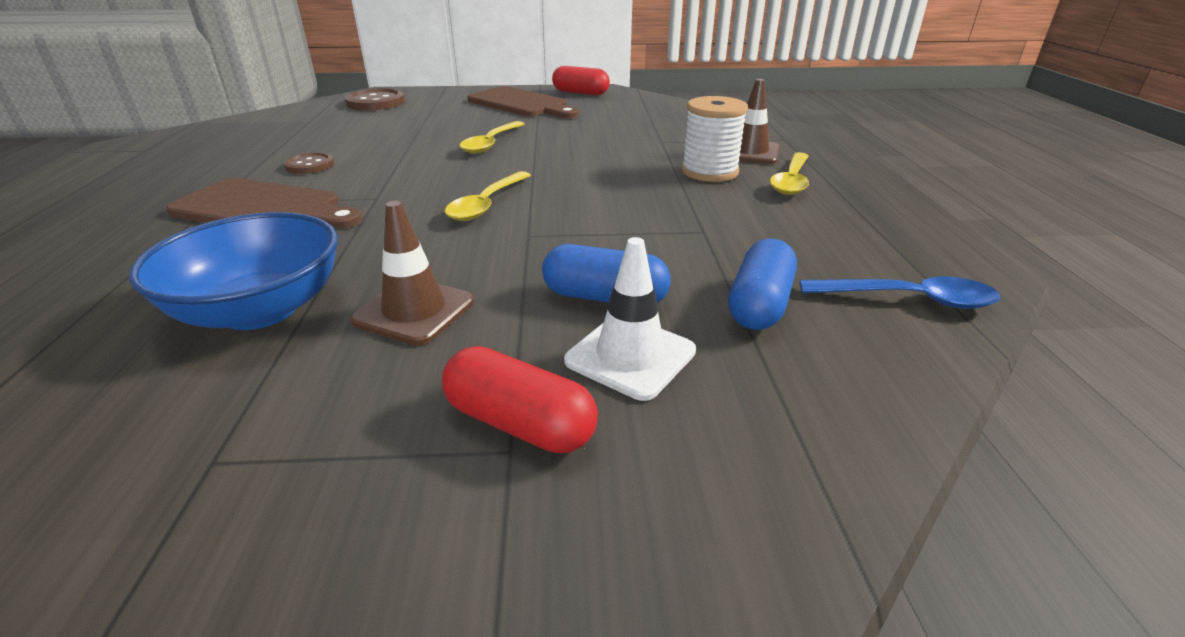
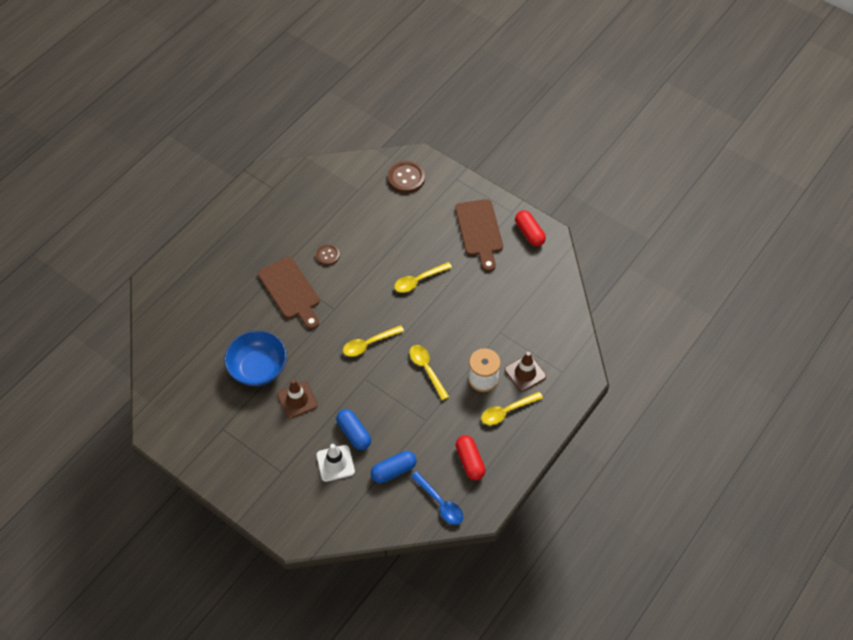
camera: 40 degrees right, 25 degrees up
red capsule [442,346,598,453] -> red capsule moved to [455,435,485,480]
none -> yellow spoon [409,345,449,400]

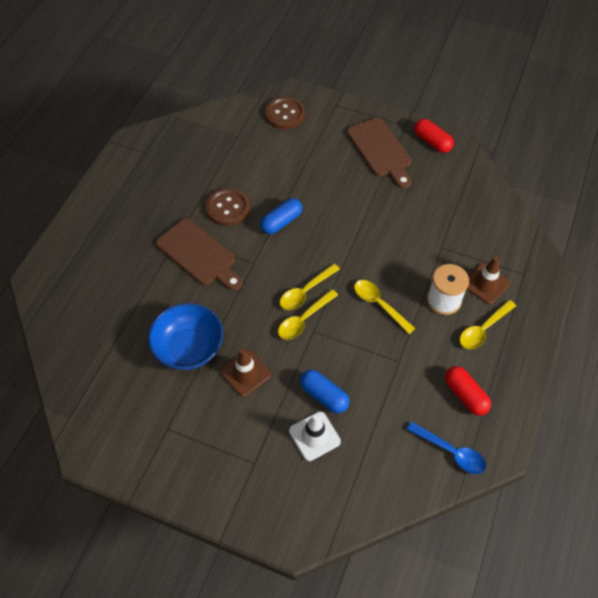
camera: 15 degrees left, 0 degrees up
brown button [316,244,340,265] -> brown button [206,188,250,226], size x1.64
blue capsule [371,451,416,483] -> blue capsule moved to [260,198,302,234]
yellow spoon [394,262,452,293] -> yellow spoon moved to [278,289,338,340]

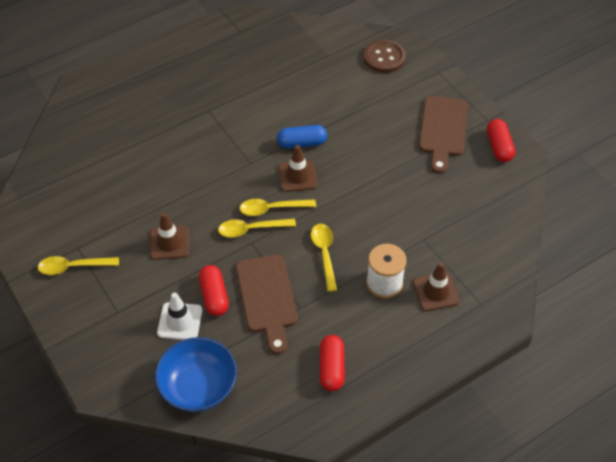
camera: 35 degrees right, 5 degrees down
blue bowl [148,303,223,370] -> blue bowl moved to [155,337,237,412]
brown cutting board [156,218,243,291] -> brown cutting board moved to [236,254,298,354]
brown button [206,188,250,226] -> none
blue capsule [300,370,349,413] -> red capsule [199,265,229,316]
blue spoon [407,422,486,474] -> none
yellow spoon [460,300,516,349] -> yellow spoon moved to [38,256,119,275]
none -> brown traffic cone [279,145,317,192]

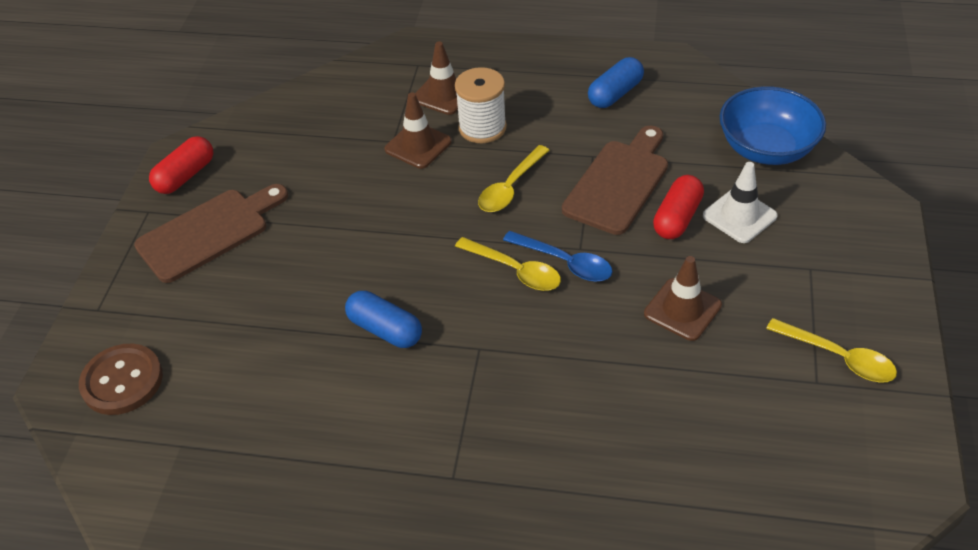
camera: 135 degrees left, 5 degrees down
yellow spoon [218,218,296,238] -> blue spoon [503,231,612,282]
brown traffic cone [279,145,317,192] -> brown traffic cone moved to [384,93,452,169]
red capsule [320,335,345,391] -> blue capsule [588,57,644,108]

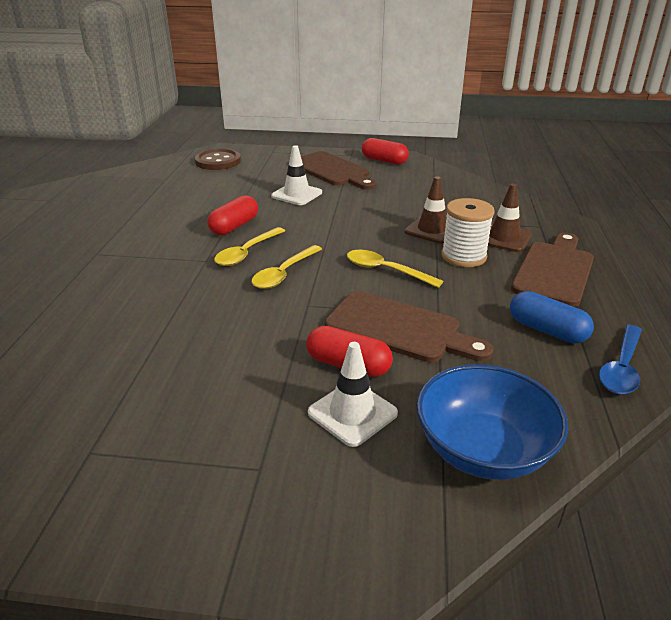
camera: 85 degrees right, 15 degrees down
blue capsule [345,291,422,348] -> red capsule [207,195,258,235]
blue spoon [503,231,612,282] -> blue spoon moved to [599,325,642,394]
brown traffic cone [644,256,722,341] -> none
yellow spoon [766,318,897,383] -> yellow spoon moved to [214,227,285,266]
none -> white traffic cone [271,145,322,205]
none -> brown cutting board [511,232,594,307]

